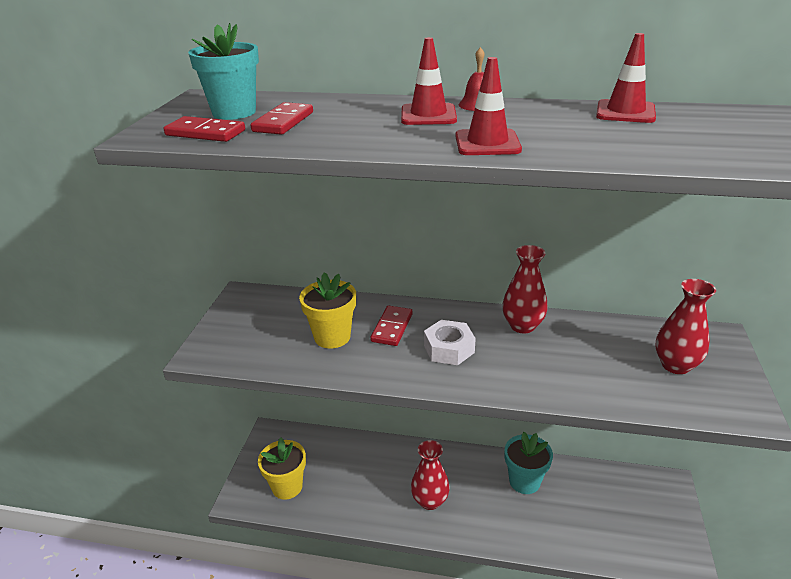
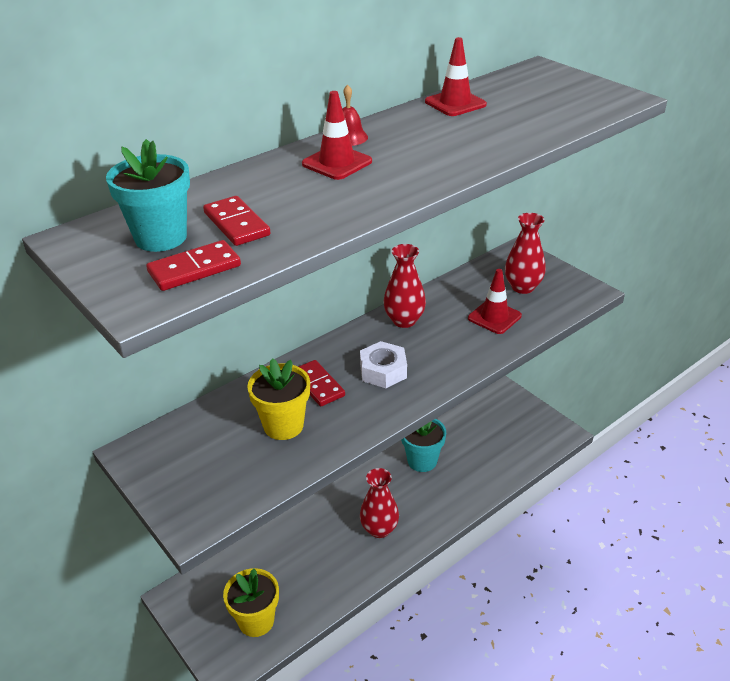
camera: 50 degrees left, 5 degrees up
red traffic cone [455,57,522,155] -> red traffic cone moved to [468,269,522,334]

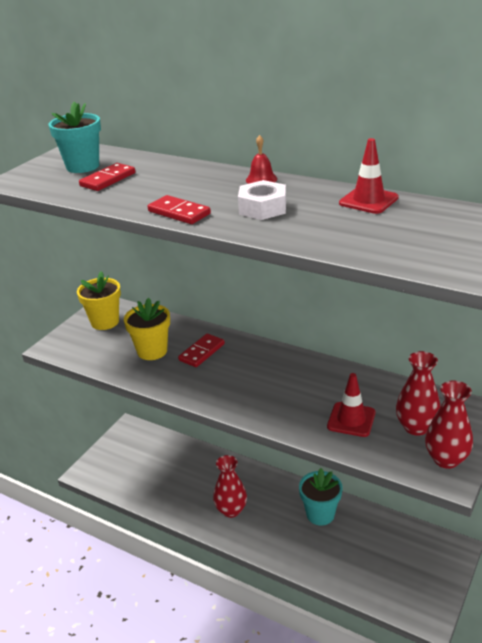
camera: 70 degrees right, 5 degrees down
red domino [146,240,241,291] -> red domino moved to [147,195,211,224]
yellow flower pot [223,568,279,637] -> yellow flower pot moved to [77,271,121,330]
red traffic cone [302,91,372,180] -> none
white nut [360,341,407,388] -> white nut moved to [238,180,286,220]
red vase [384,244,426,328] -> red vase moved to [425,380,473,469]

